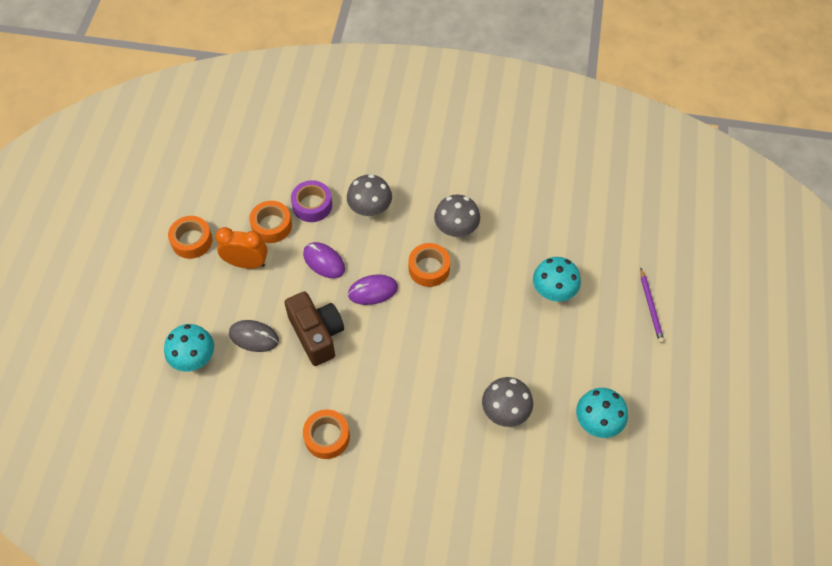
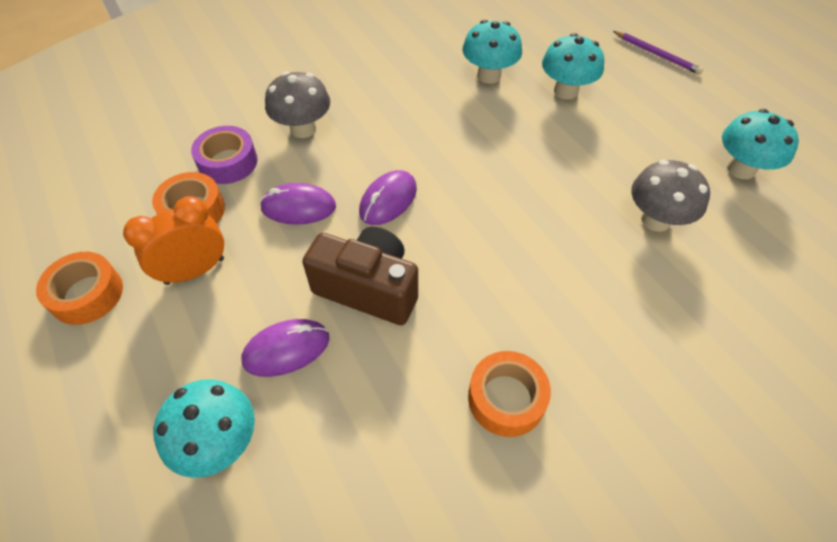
camera: 40 degrees left, 5 degrees down
grey mouse [229,320,279,352] -> purple mouse [241,319,329,377]
orange tape [409,243,450,287] -> none
grey mushroom [434,195,480,238] -> none
none -> turquoise mushroom [462,20,522,84]

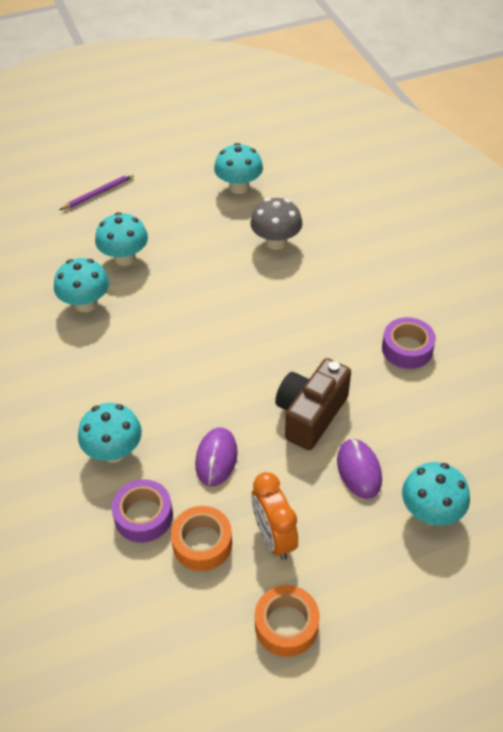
camera: 80 degrees left, 5 degrees down
grey mushroom [265,71,330,138] -> turquoise mushroom [78,403,142,463]
purple mouse [359,170,417,225] -> none
orange tape [468,351,551,437] -> purple tape [382,317,436,369]

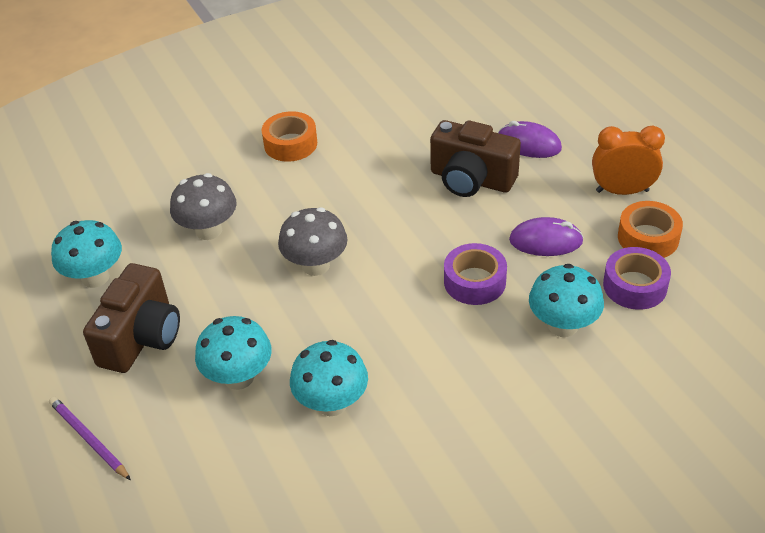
camera: 95 degrees left, 5 degrees down
orange clock [252,472,298,560] -> orange clock turned 150 degrees counterclockwise [592,126,665,195]
orange tape [255,585,320,657] -> orange tape moved to [262,111,317,162]
purple mouse [337,438,382,499] -> purple mouse turned 45 degrees clockwise [498,121,562,158]
purple tape [382,317,436,369] -> purple tape moved to [444,243,507,305]
turquoise mushroom [402,462,470,525] -> none
none -> brown camera [83,263,180,373]
none -> grey mushroom [278,207,348,276]

